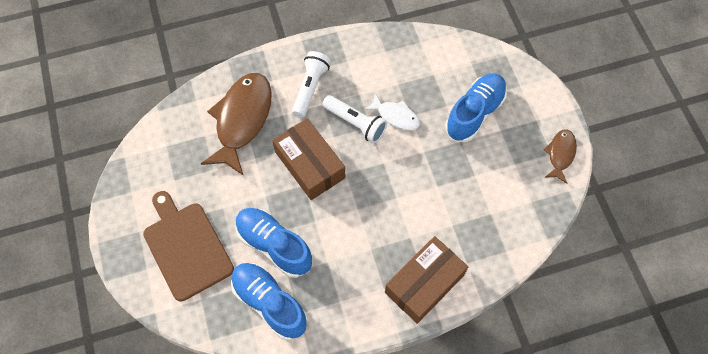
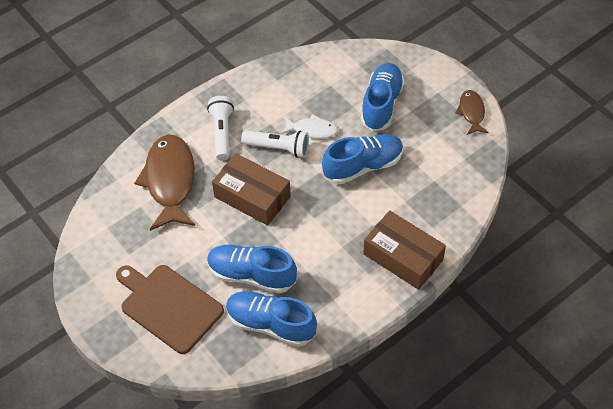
camera: 20 degrees left, 10 degrees down
brown box [385,236,468,324] -> brown box turned 75 degrees counterclockwise [363,211,446,290]
none -> blue shoe [322,134,403,184]

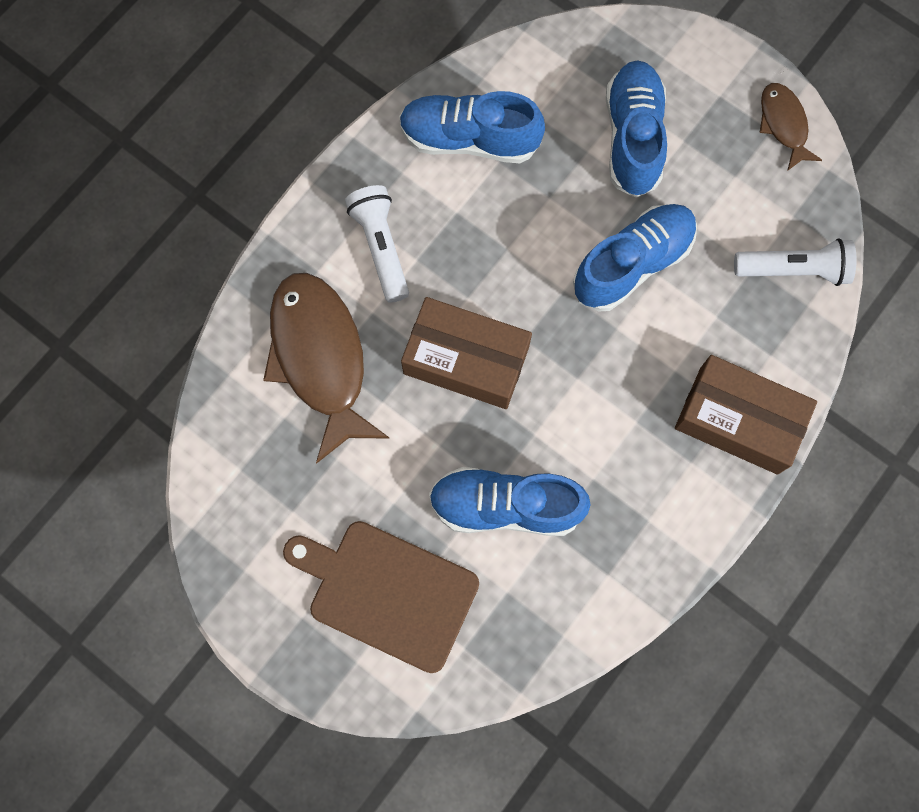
camera: 15 degrees left, 20 degrees up
blue shoe [226,291,317,347] -> blue shoe moved to [399,91,545,163]
white flashlight [241,130,309,158] -> white flashlight moved to [734,238,856,286]
white fish [281,114,338,139] -> none

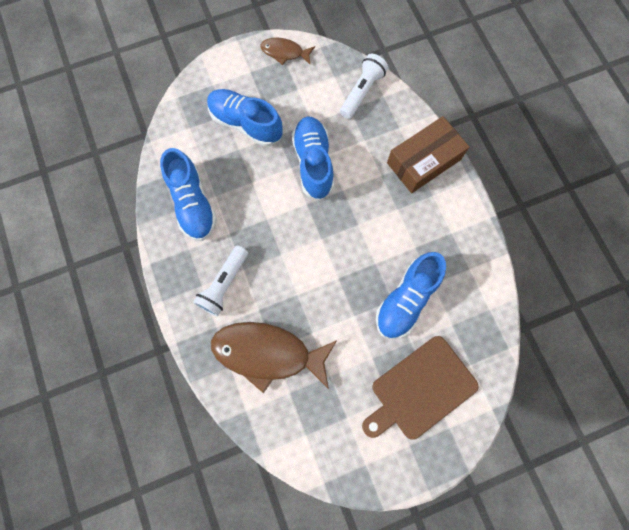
camera: 60 degrees left, 0 degrees up
white flashlight [345,185,409,303] -> white flashlight turned 75 degrees counterclockwise [193,245,248,316]
blue shoe [399,91,545,163] -> blue shoe turned 60 degrees counterclockwise [160,148,217,241]
brown box [401,297,532,409] -> none

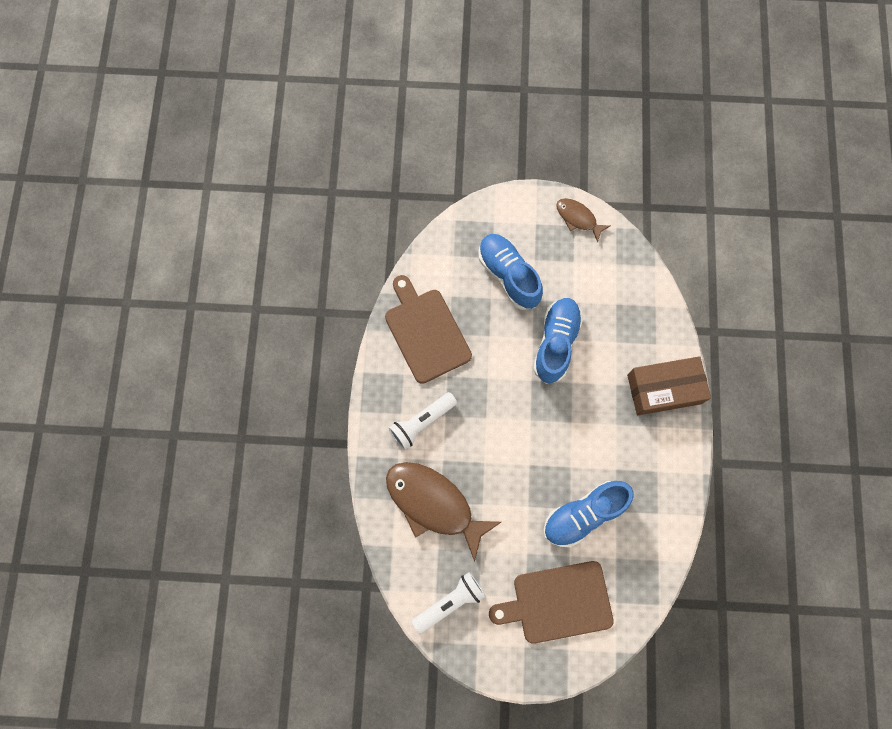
camera: 25 degrees right, 0 degrees up
blue shoe [160,148,217,241] -> brown cutting board [385,275,472,384]
white flashlight [340,54,388,119] -> white flashlight moved to [412,572,485,634]

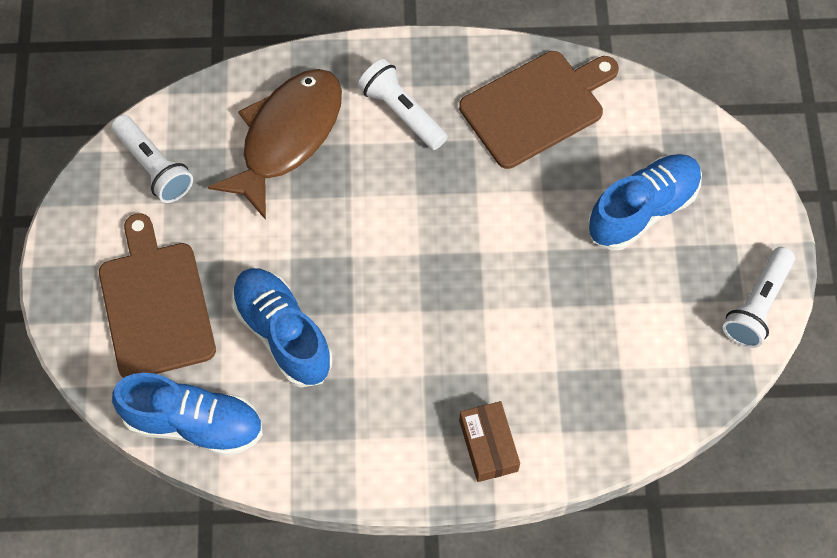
camera: 85 degrees right, 10 degrees down
blue shoe [533,298,583,384] -> blue shoe moved to [112,373,263,456]
brown fish [556,198,610,243] -> white flashlight [723,247,795,348]
brown box [627,356,711,415] -> brown box [459,401,520,482], size x0.62

